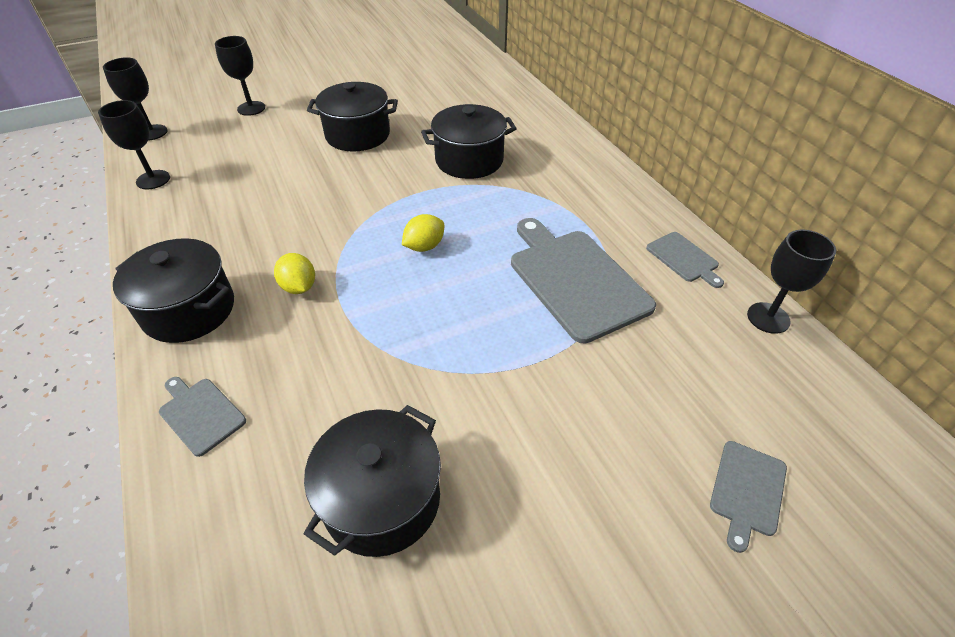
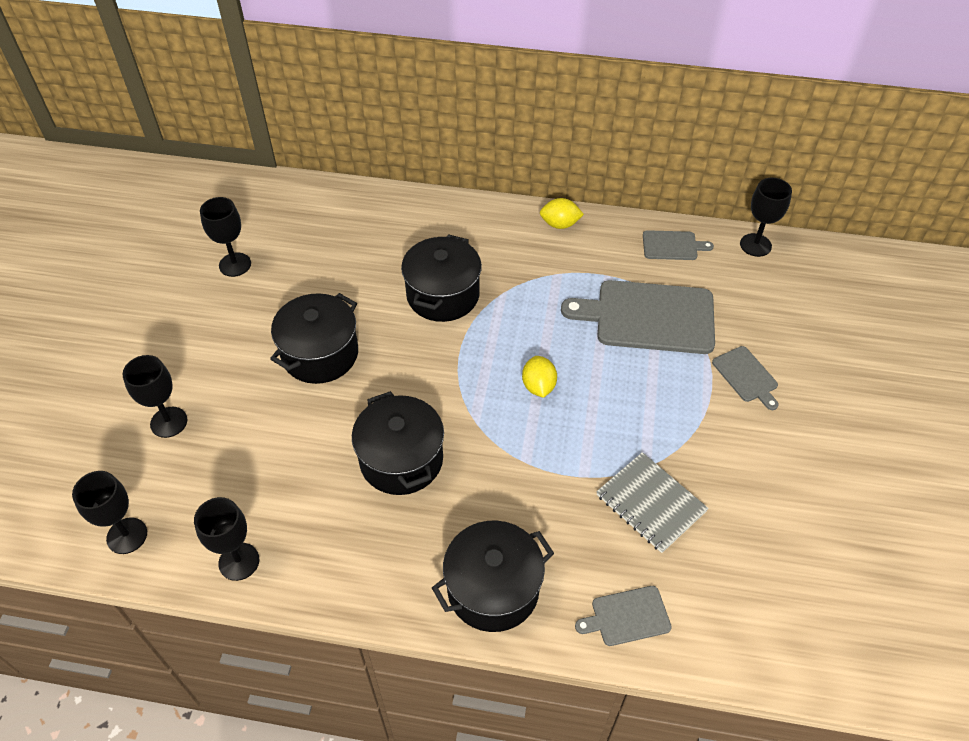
camera: 55 degrees left, 5 degrees up
yellow lemon [274,253,315,294] -> yellow lemon moved to [540,198,584,229]
black pot [304,405,441,557] -> black pot moved to [352,391,444,495]
grey cutting board [710,441,787,553] -> grey cutting board moved to [712,346,779,410]
none -> black goblet [200,197,251,277]
none -> grey notebook [596,452,709,553]

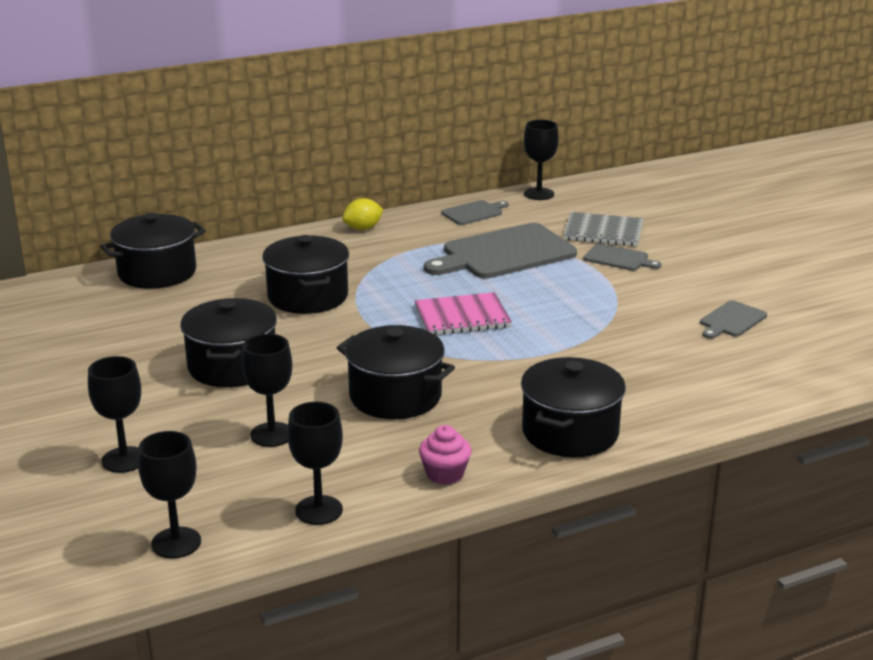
camera: 35 degrees left, 25 degrees down
black goblet [200,197,251,277] -> black goblet moved to [242,334,292,447]
yellow lemon [522,356,557,398] -> pink notebook [415,292,512,335]
grey cutting board [575,586,672,646] -> grey cutting board moved to [700,300,767,339]
grey notebook [596,452,709,553] -> grey notebook moved to [563,212,644,246]
none -> black pot [100,213,206,289]
none -> pink cupcake [419,425,472,485]

